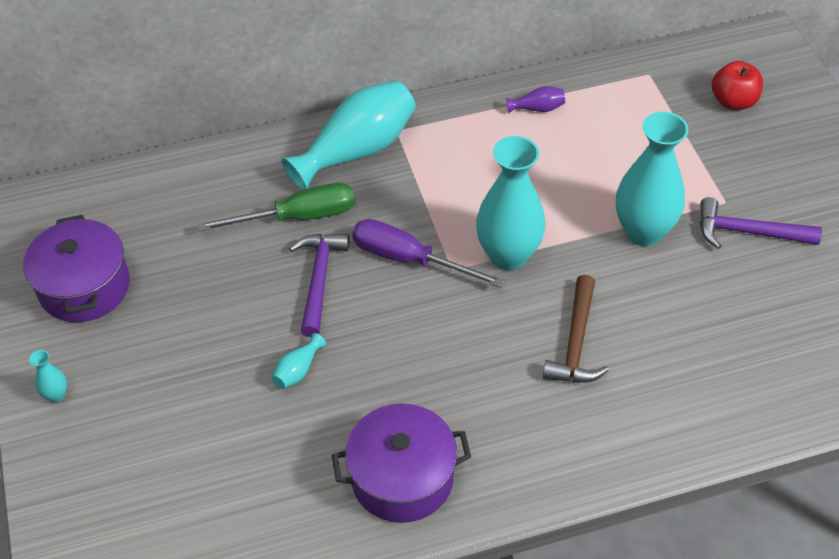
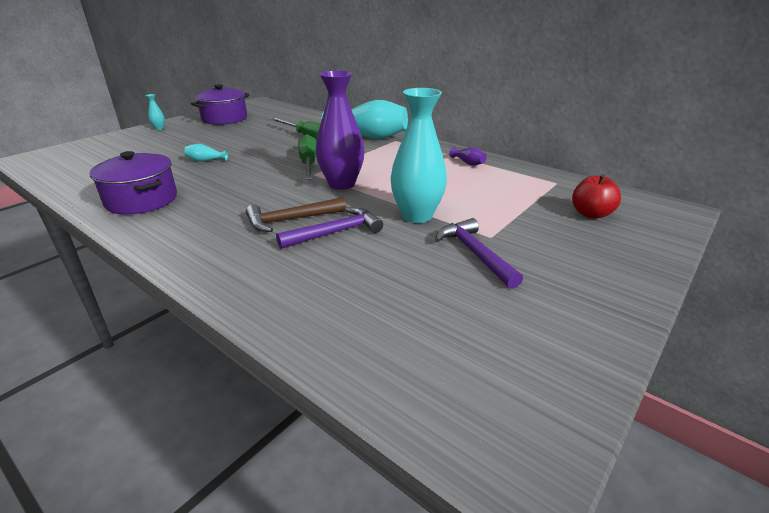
camera: 55 degrees right, 20 degrees down
purple hammer [289,234,350,337] -> purple hammer moved to [276,207,383,249]
purple screwdriver [352,219,505,288] -> green screwdriver [298,134,316,180]
turquoise vase [476,136,546,271] -> purple vase [316,70,365,190]

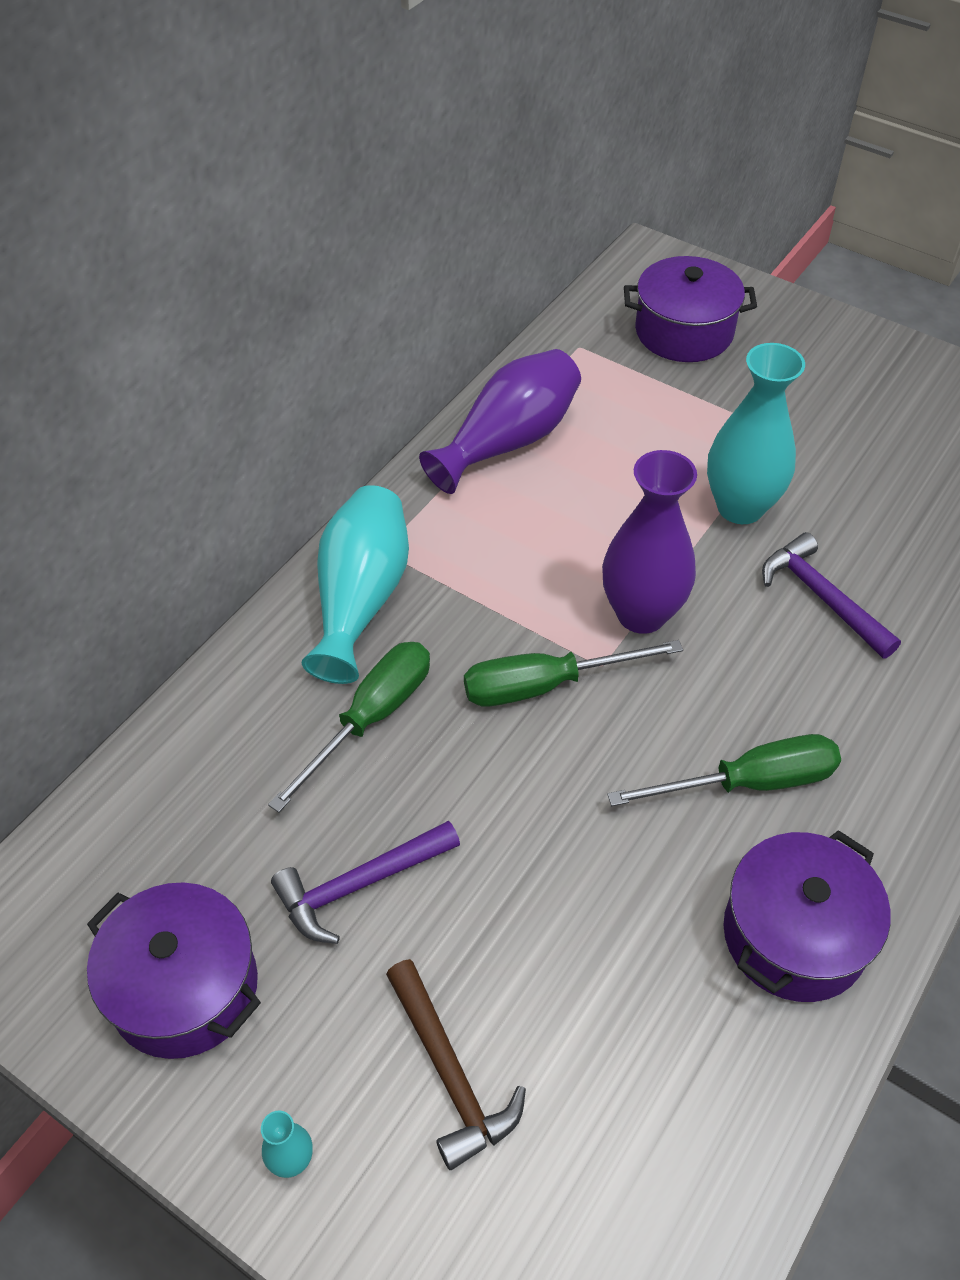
camera: 95 degrees left, 20 degrees up
turquoise vase [185,144,228,162] -> none
brown hammer [246,197,346,232] -> brown hammer moved to [386,959,526,1170]
purple hammer [435,218,523,289] -> purple hammer moved to [271,821,460,944]
purple vase [449,147,487,165] -> purple vase [419,349,581,494], size x2.41
red apple [572,174,621,219] -> purple pot [624,256,757,362]
none -> green screwdriver [607,734,841,806]

